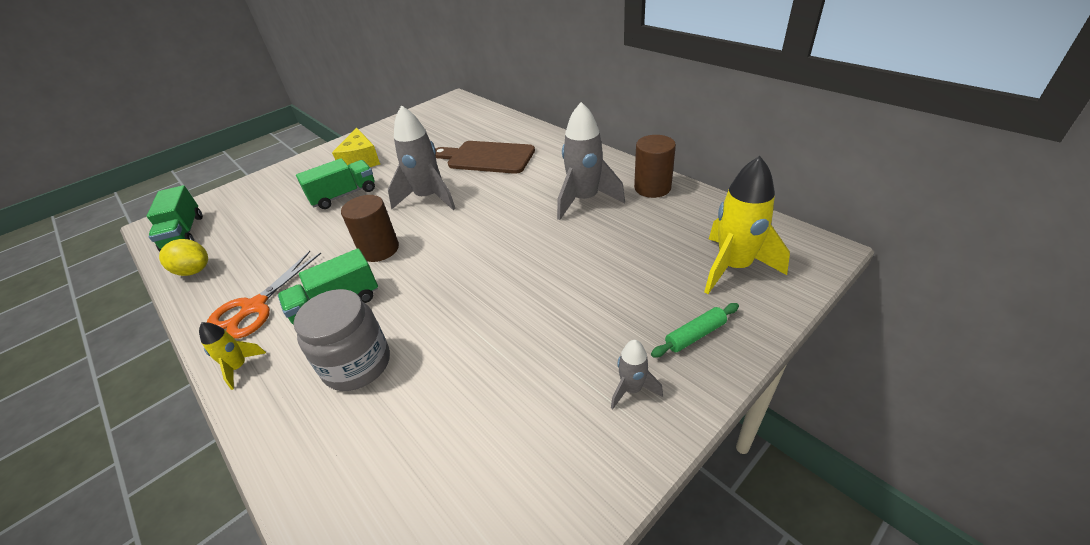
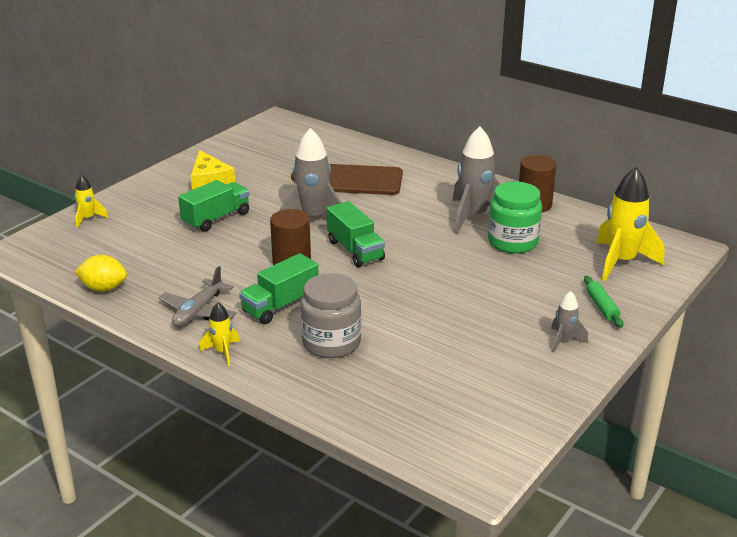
camera: 15 degrees left, 10 degrees down
green truck [147,185,203,251] -> green truck moved to [326,201,385,267]
orange scissors [207,251,321,339] -> grey plane [158,266,236,327]
green rolling pin [651,303,739,358] -> green rolling pin turned 60 degrees counterclockwise [584,276,624,328]
none -> yellow rocket [75,175,108,228]
none -> green jar [488,181,542,254]

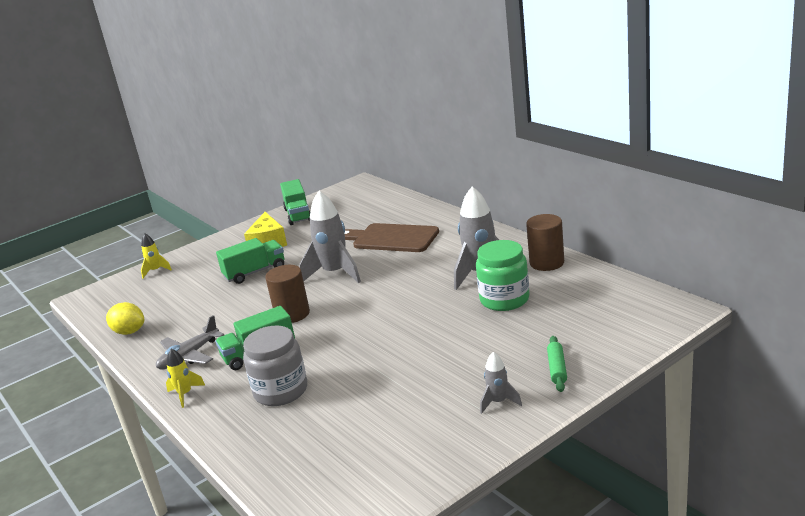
camera: 20 degrees right, 5 degrees down
green truck [326,201,385,267] -> green truck moved to [280,179,311,225]
yellow rocket [596,167,665,281] -> none

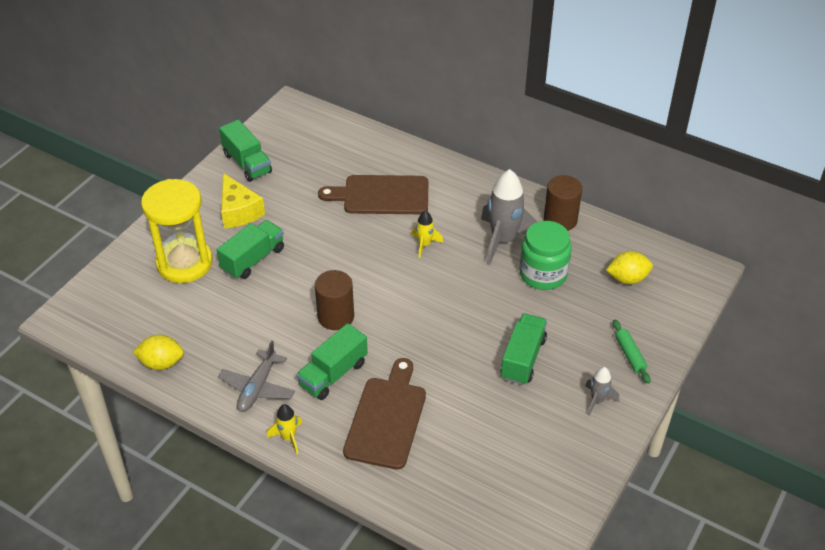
camera: 25 degrees left, 20 degrees up
yellow rocket [141,233,172,279] -> yellow rocket moved to [412,210,443,258]
grey jar [243,326,307,406] -> brown cutting board [343,358,426,470]
grey rocket [299,191,361,283] -> none
none -> yellow hourglass [141,179,212,283]
none -> green truck [501,313,547,385]
none -> yellow lemon [606,251,653,284]

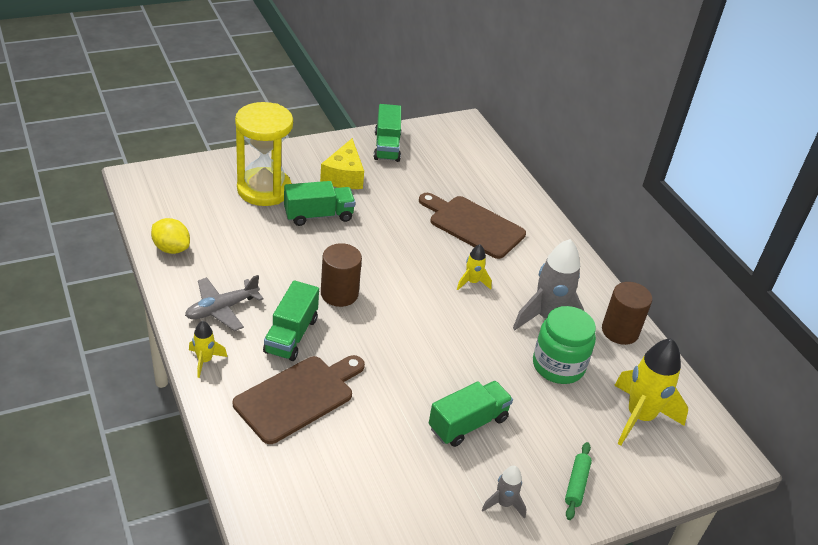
camera: 30 degrees right, 5 degrees down
green truck [296,323,368,400] -> green truck turned 60 degrees counterclockwise [263,280,319,361]
yellow lemon [606,251,653,284] -> yellow rocket [614,338,688,446]

